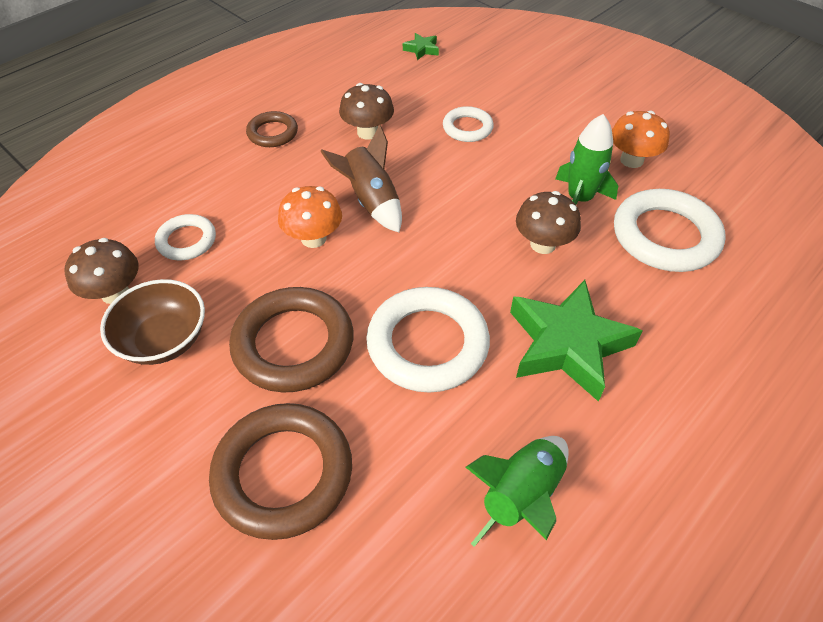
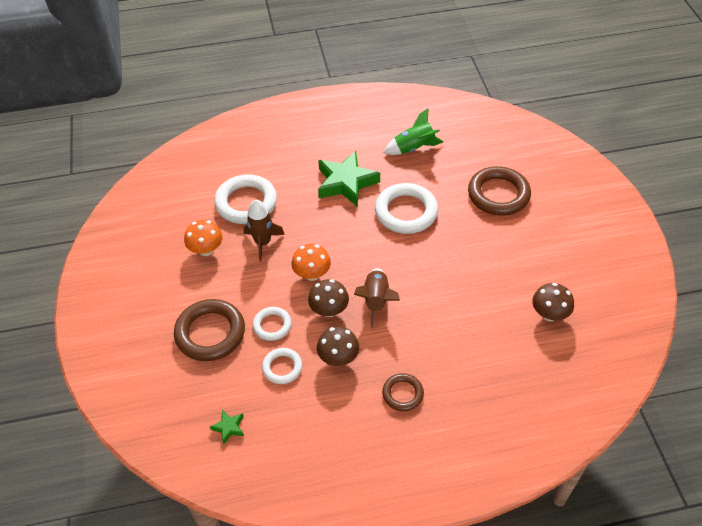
camera: 145 degrees left, 0 degrees up
brown bowl [100,279,205,365] -> none
white ring [155,214,216,260] -> white ring moved to [262,348,302,384]
brown ring [229,287,353,393] -> brown ring moved to [174,299,245,361]
orange mushroom [278,186,342,248] -> orange mushroom moved to [291,244,331,281]
brown mushroom [516,191,581,254] -> brown mushroom moved to [308,279,349,317]
green rocket [555,114,618,205] -> brown rocket [244,200,285,261]

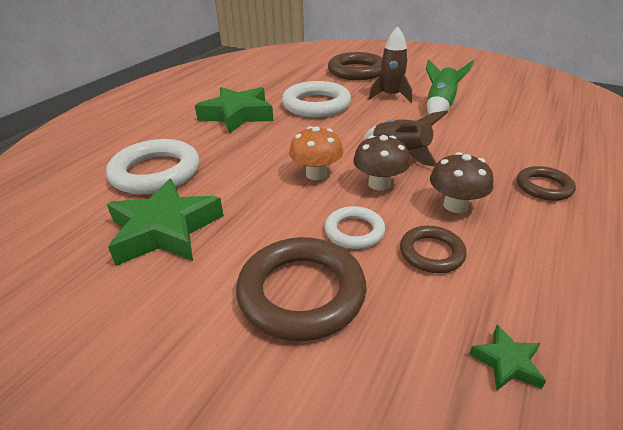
camera: 50 degrees left, 15 degrees down
orange mushroom [184,220,223,256] -> green star [107,179,224,266]
brown rocket [244,200,285,261] -> brown rocket moved to [369,26,412,103]
white ring [262,348,302,384] -> brown ring [400,226,467,273]
green rocket [384,109,444,155] -> green rocket moved to [426,59,474,114]
brown mushroom [532,283,574,321] -> none

